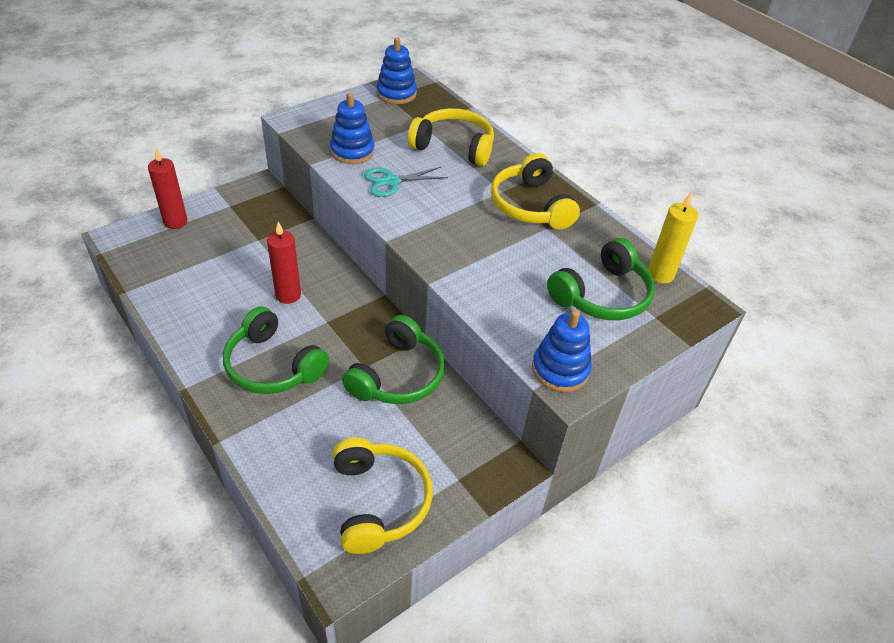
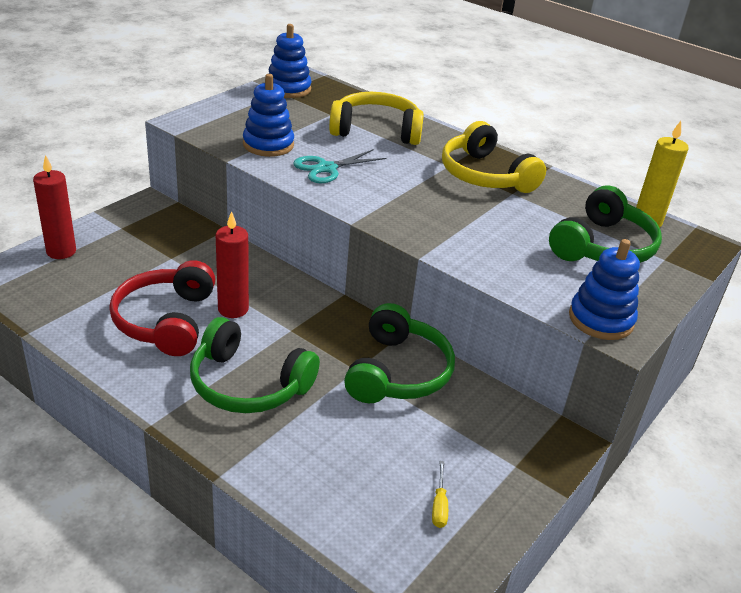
camera: 15 degrees left, 10 degrees down
yellow headphones [333,437,433,554] -> yellow screwdriver [432,461,448,528]
none -> red headphones [109,260,215,356]

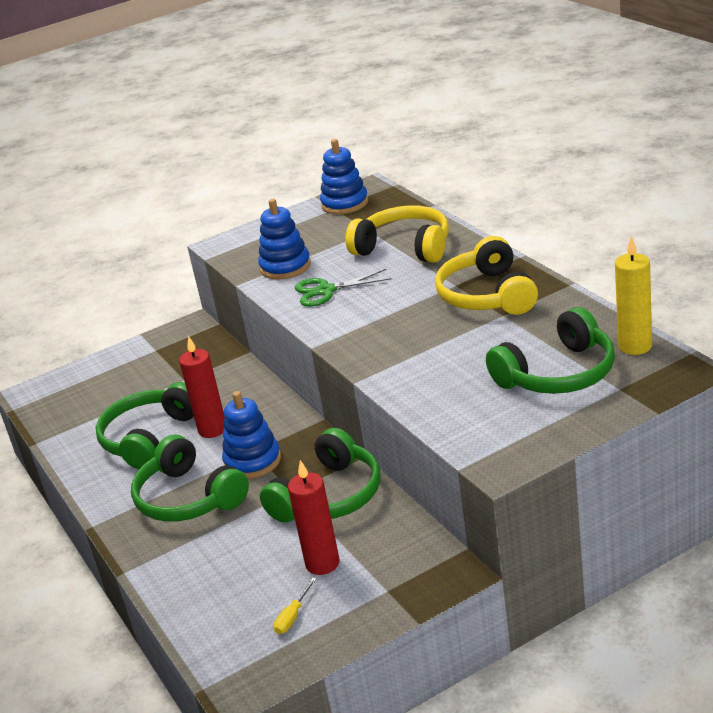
camera: 30 degrees right, 5 degrees down
red candle [33,155,76,259] -> red candle moved to [288,460,340,575]
red headphones [109,260,215,356] -> green headphones [96,382,194,469]
turquoise scissors [293,149,386,183] -> green scissors [295,269,392,307]
blue stacking toy [569,239,640,340] -> blue stacking toy moved to [222,391,281,479]

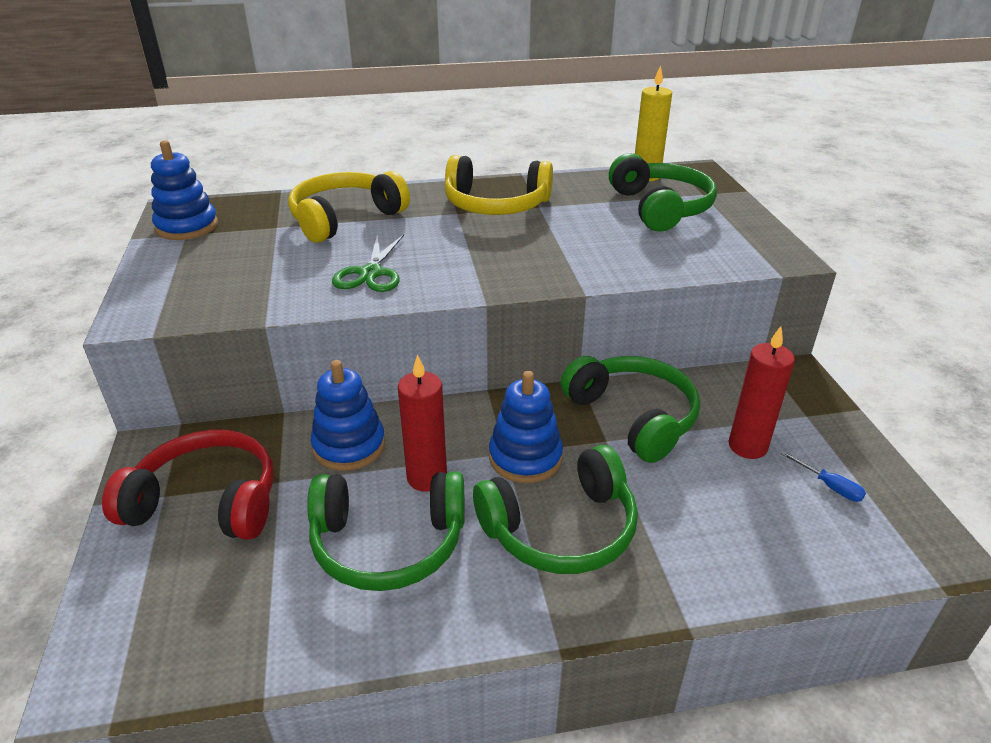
camera: 75 degrees left, 5 degrees up
green headphones [96,382,194,469] -> green headphones turned 45 degrees counterclockwise [307,471,465,591]
blue stacking toy [258,199,311,280] -> blue stacking toy moved to [311,360,385,471]
yellow screwdriver [274,578,317,634] -> blue screwdriver [781,451,866,502]
none -> red headphones [102,429,274,540]

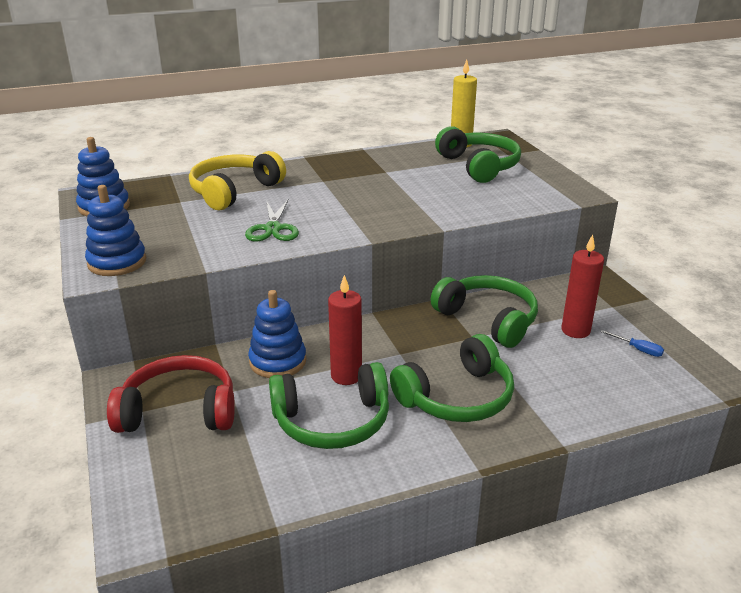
camera: 10 degrees left, 5 degrees down
yellow headphones [445,155,553,215] -> none
blue stacking toy [489,371,563,483] -> blue stacking toy moved to [85,185,146,276]

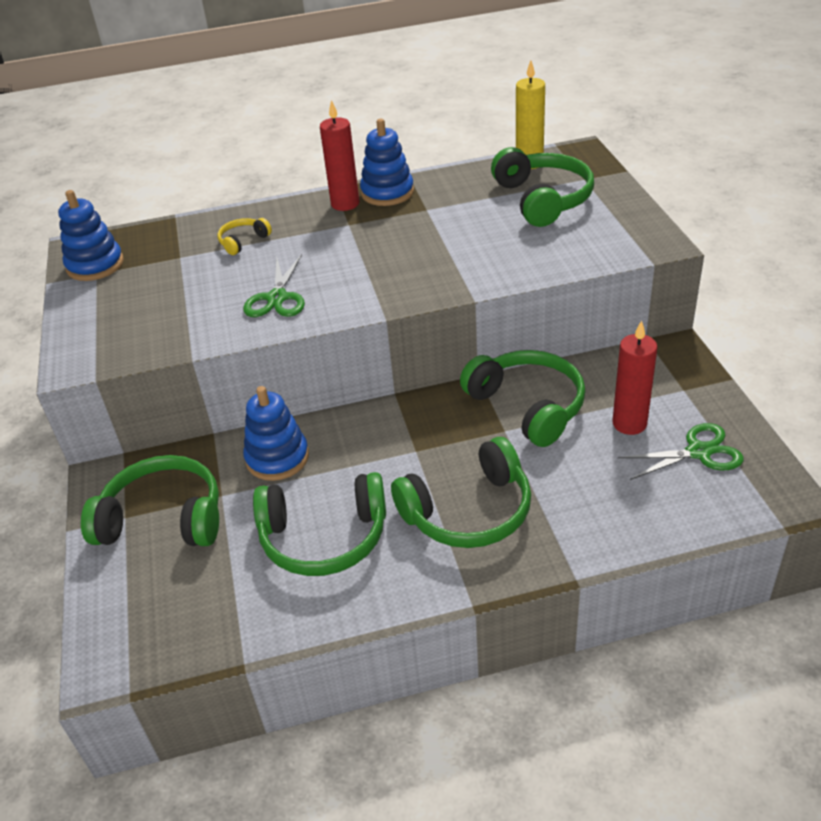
camera: 10 degrees right, 10 degrees up
blue stacking toy [85,185,146,276] -> blue stacking toy moved to [360,119,414,206]
red headphones [107,355,235,433] -> green headphones [81,455,219,546]
yellow headphones [189,151,286,210] -> yellow headphones [217,218,272,255], size x0.48
red candle [328,275,362,385] -> red candle moved to [320,100,359,211]
blue screwdriver [600,330,664,357] -> green scissors [618,423,744,480]

